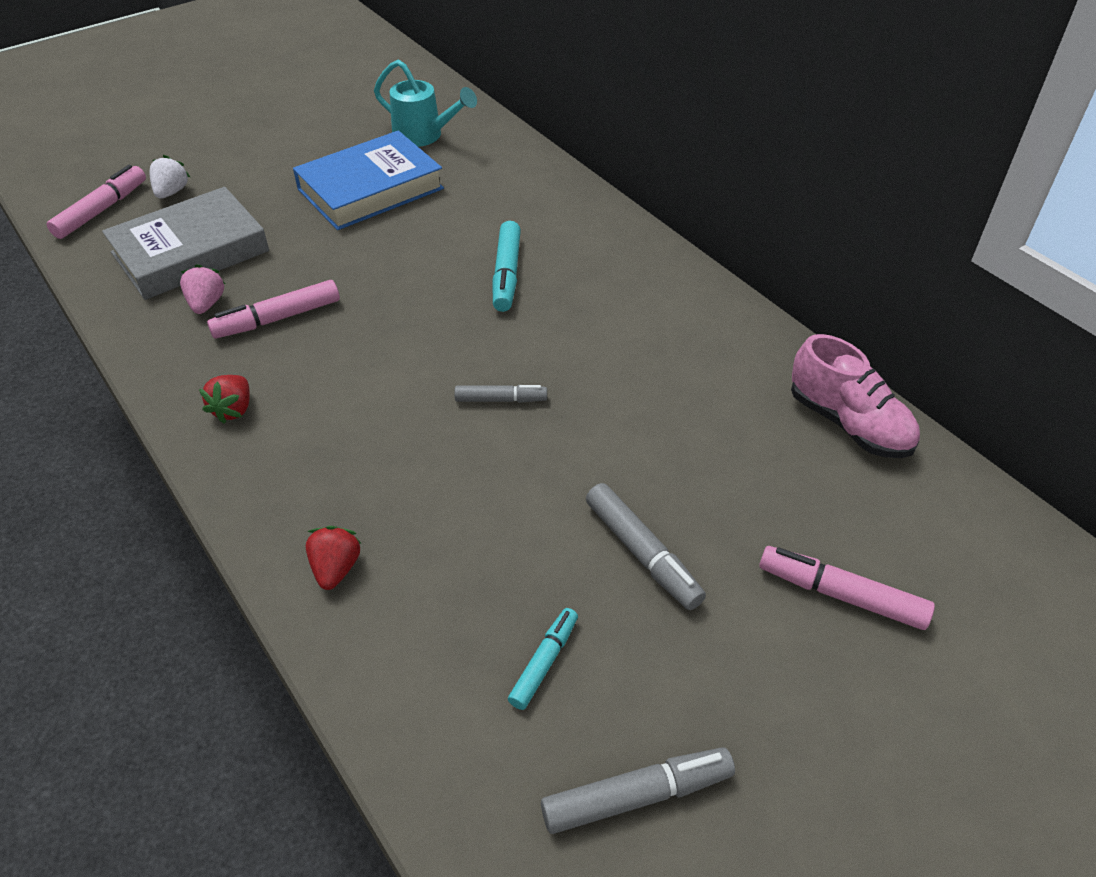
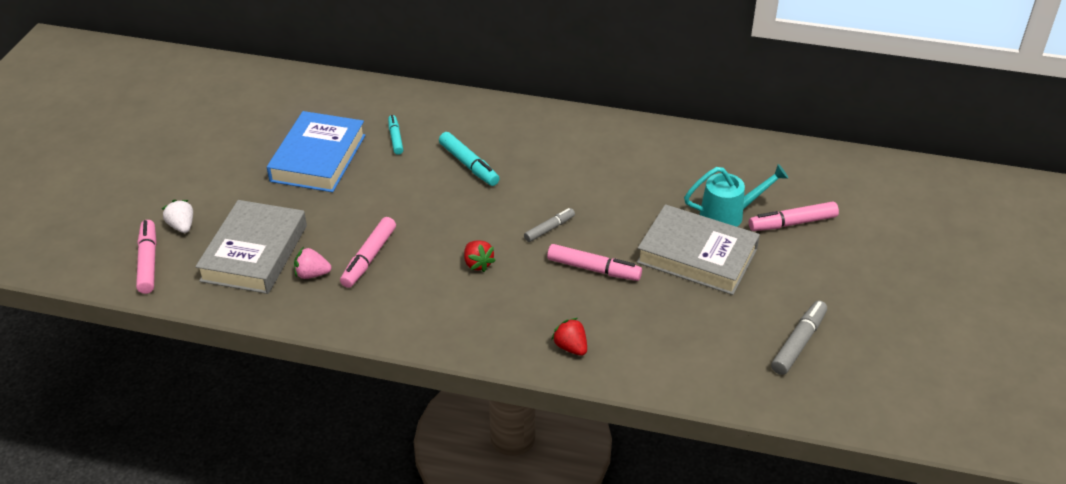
camera: 40 degrees left, 5 degrees down
pink strawberry [180,264,225,314] -> pink strawberry turned 45 degrees counterclockwise [294,247,331,279]
red strawberry [199,375,250,424] -> red strawberry moved to [464,240,496,272]
turquoise watering can [374,60,477,147] -> turquoise watering can moved to [684,164,788,227]
turquoise marker [508,608,578,710] -> turquoise marker moved to [388,115,403,155]
grey marker [586,483,706,610] -> grey book [637,204,760,295]
pink shoe [791,334,920,458] -> none
none -> pink marker [547,244,642,281]

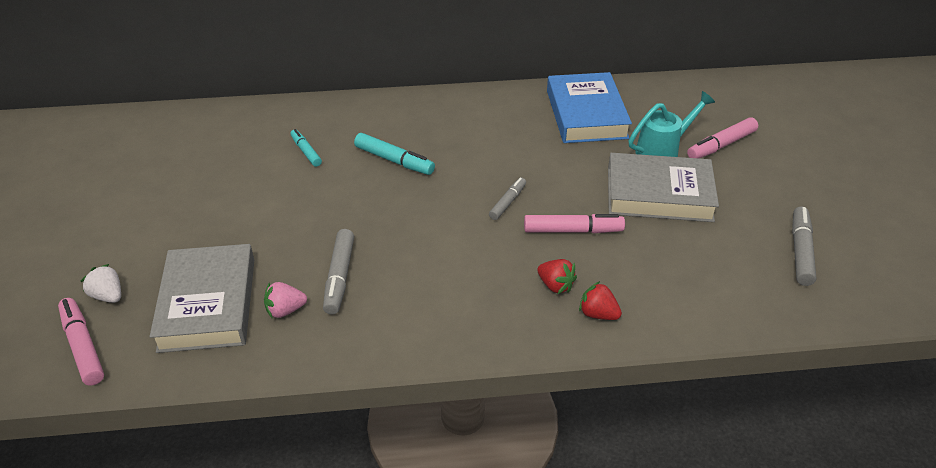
camera: 20 degrees left, 0 degrees up
blue book [267,111,366,192] -> blue book moved to [547,72,632,143]
pink marker [340,217,396,288] -> grey marker [323,229,354,315]
red strawberry [464,240,496,272] -> red strawberry moved to [537,259,577,294]

